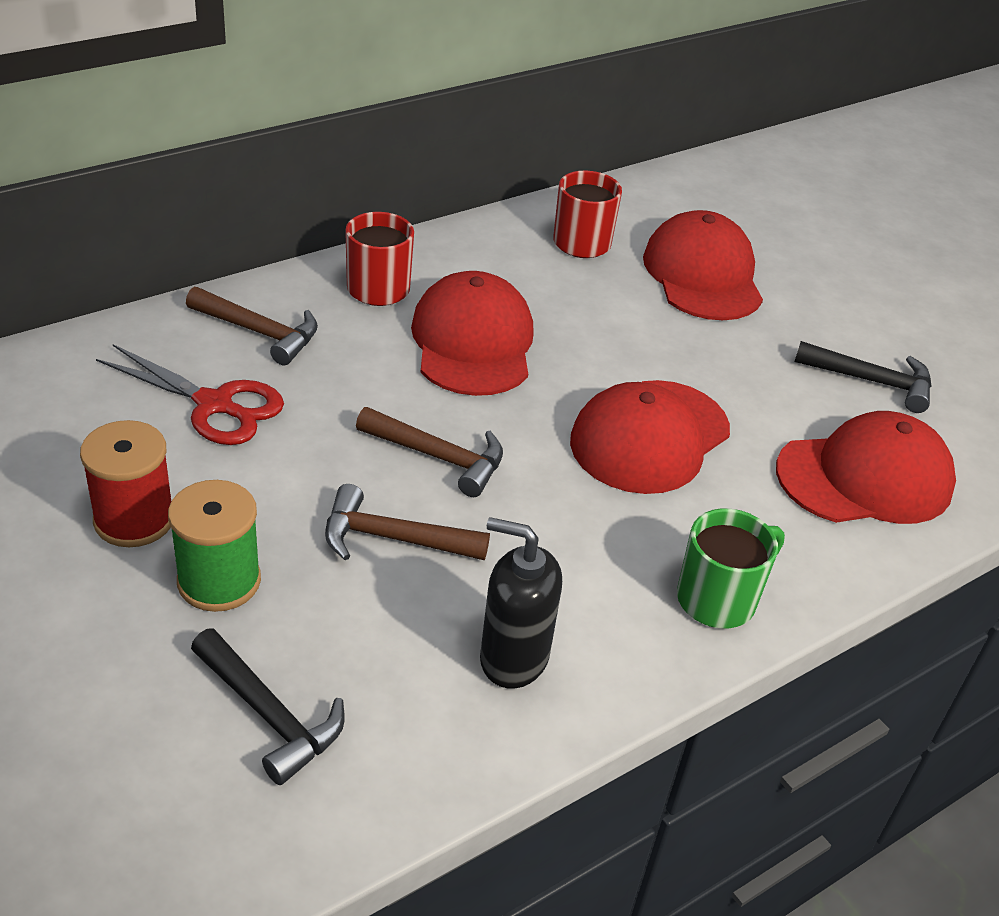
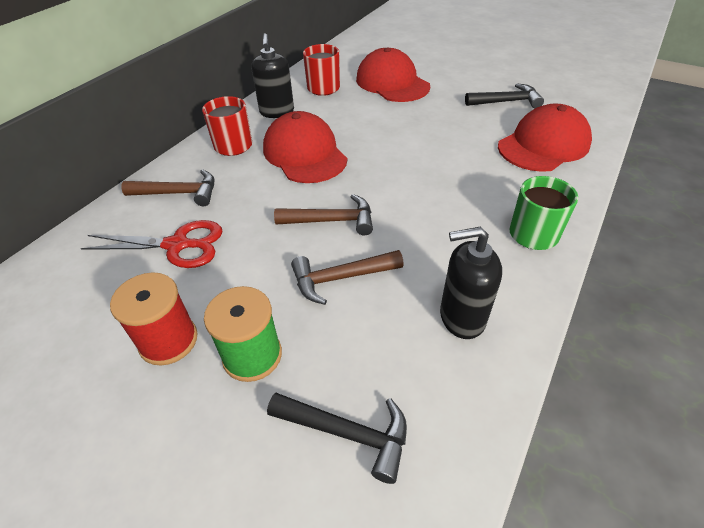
camera: 20 degrees left, 5 degrees up
red cap [570,380,730,494] -> none
none -> black soap dispenser [251,33,294,118]

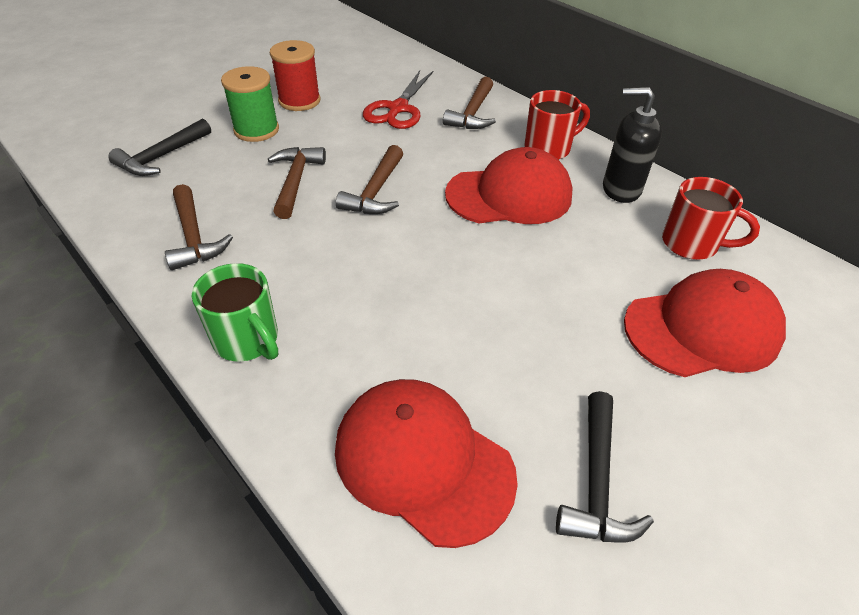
camera: 105 degrees right, 0 degrees up
black soap dispenser [440,227,502,339] -> brown hammer [165,184,233,270]
red cap [498,103,592,172] -> red cap turned 150 degrees clockwise [335,379,518,548]

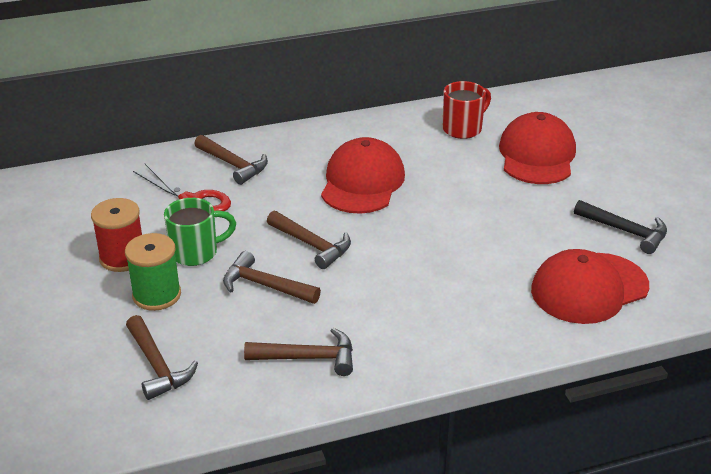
camera: 65 degrees left, 10 degrees down
black hammer [108,118,211,176] -> brown hammer [126,315,198,400]
green mug [192,263,278,361] -> green mug moved to [164,198,236,266]
red mug [525,90,590,160] -> none
black soap dispenser [603,87,662,203] -> none

